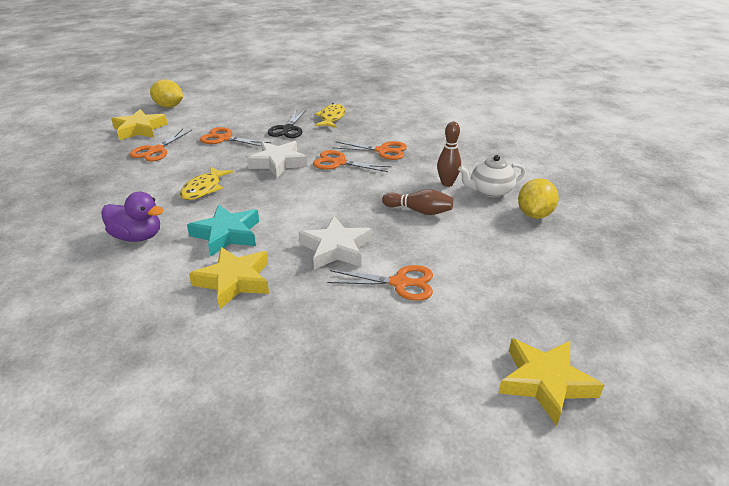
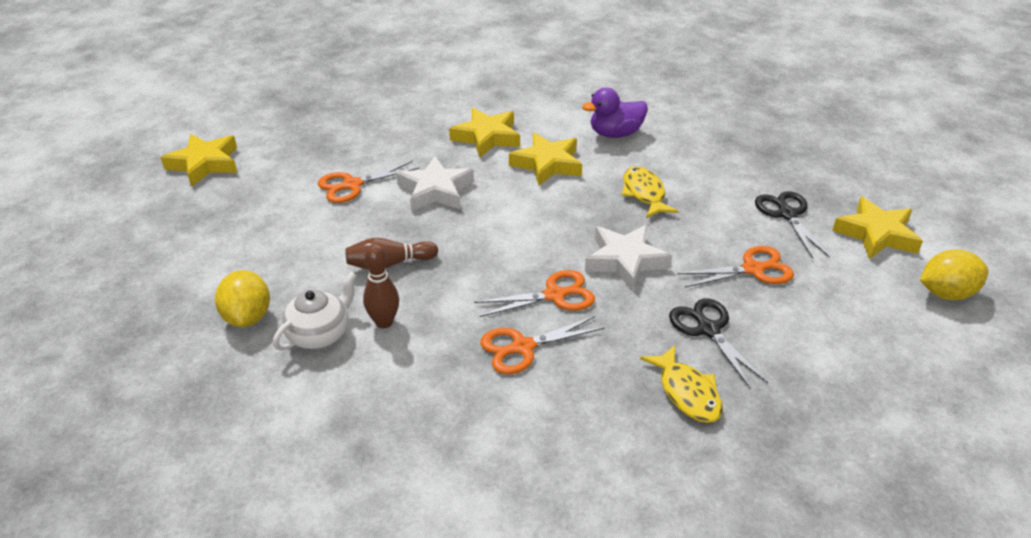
camera: 145 degrees right, 5 degrees up
orange scissors [130,129,192,162] -> black scissors [755,191,830,258]
turquoise star [187,204,259,257] -> yellow star [509,132,582,186]

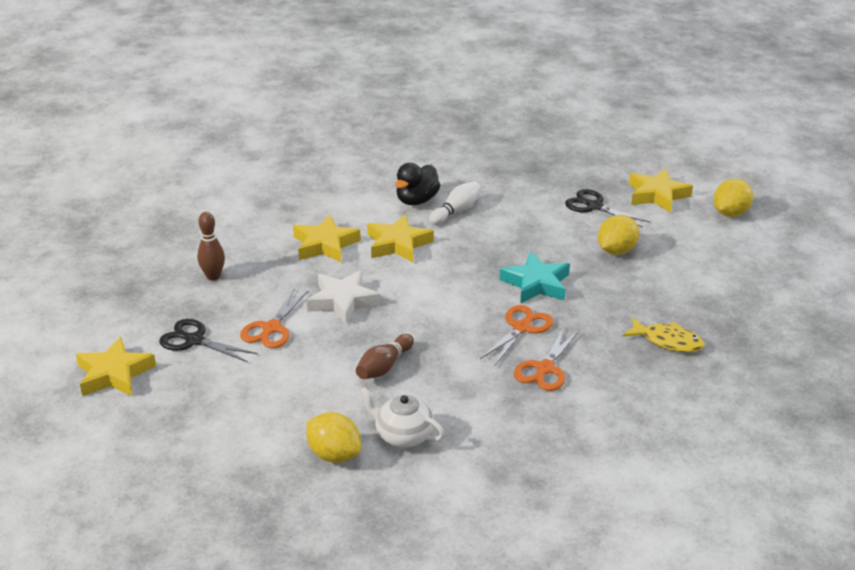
camera: 40 degrees left, 5 degrees down
white teapot [273,271,357,351] -> white teapot turned 60 degrees counterclockwise [360,387,445,447]
brown bowling pin [363,244,399,328] -> brown bowling pin moved to [197,212,225,281]
purple duck [582,88,648,138] -> black duck [395,163,440,205]
white star [585,225,672,291] -> turquoise star [499,252,570,304]
yellow fish [622,167,678,218] -> none
black scissors [669,298,768,389] -> black scissors moved to [159,319,257,362]
orange scissors [677,246,794,288] -> yellow lemon [598,215,639,255]
none -> white bowling pin [429,181,481,225]

